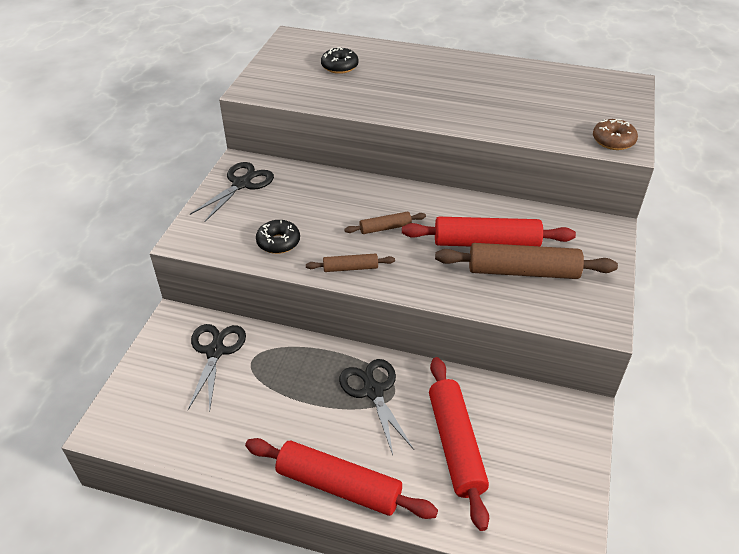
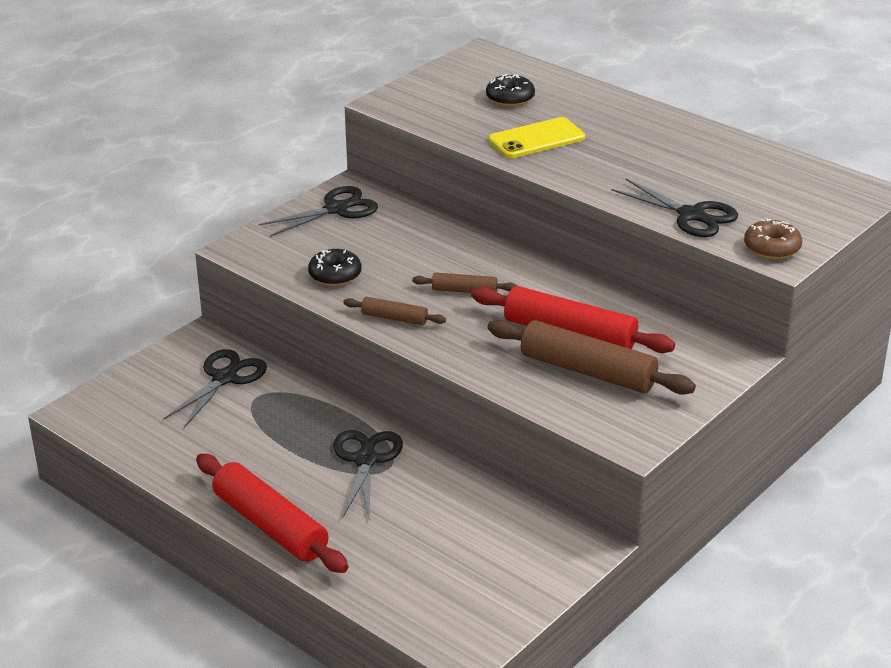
camera: 25 degrees right, 10 degrees down
red rolling pin [429,357,489,531] -> none
none -> yellow phone [488,117,585,158]
none -> black scissors [611,179,738,237]

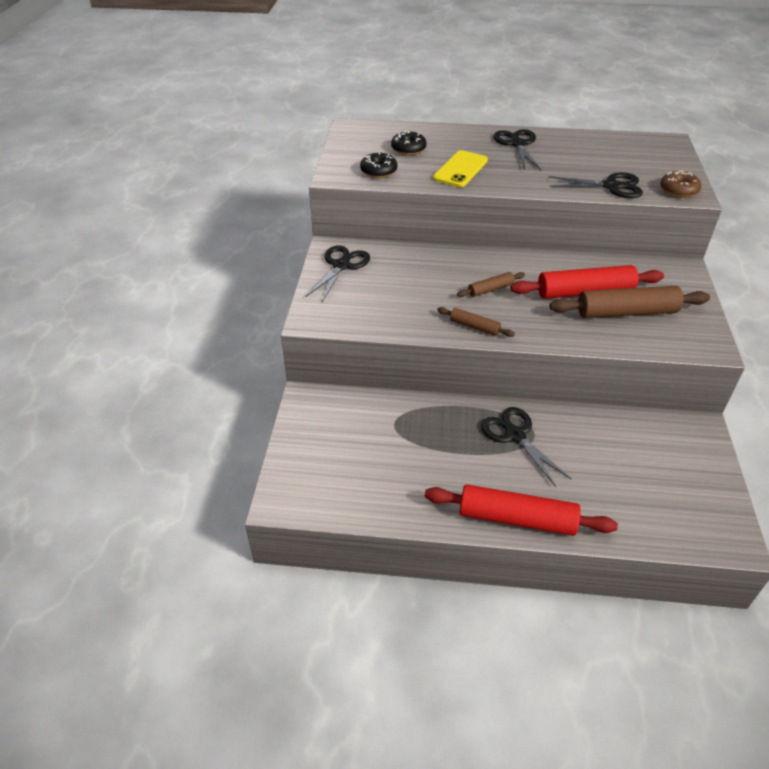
camera: 35 degrees left, 10 degrees up
black scissors [163,349,267,428] -> black scissors moved to [493,129,541,170]
black donut [308,249,361,286] -> black donut moved to [360,152,397,178]
brown rolling pin [343,297,446,325] -> brown rolling pin turned 45 degrees clockwise [437,307,515,337]

